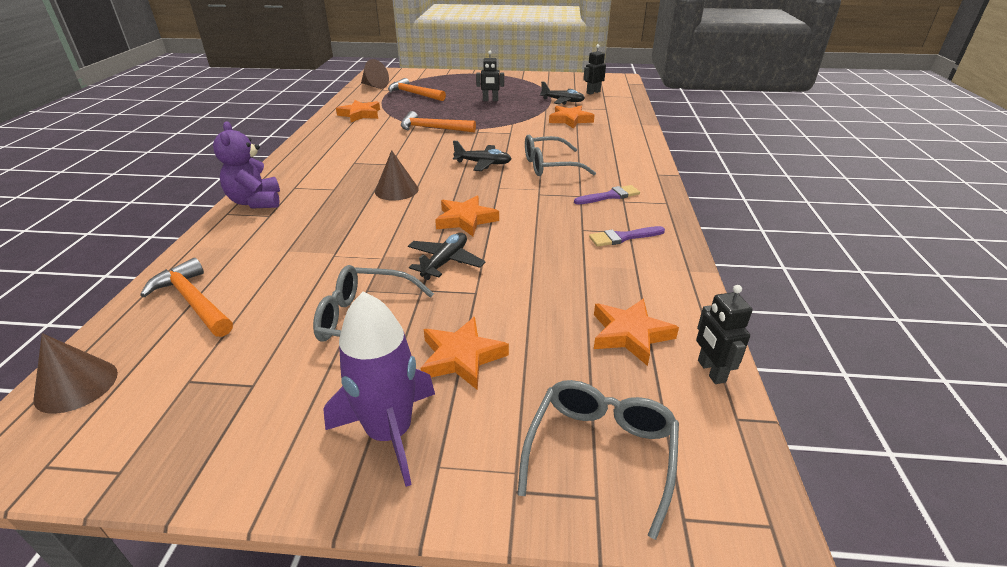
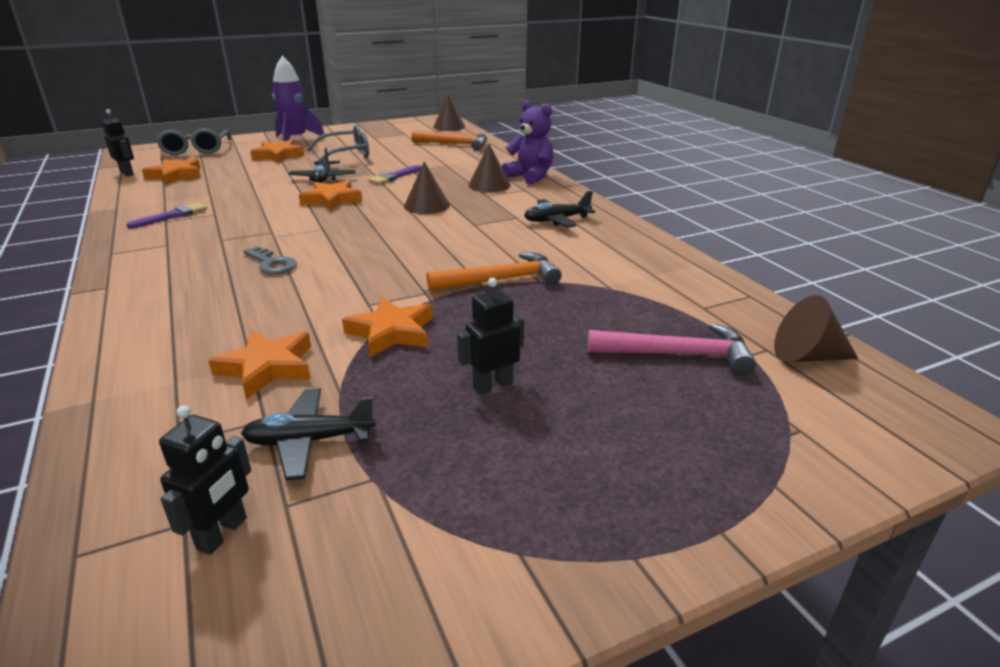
camera: 150 degrees right, 5 degrees down
orange star [336,100,380,122] -> orange star moved to [342,297,433,357]
orange hammer [388,78,446,101] -> pink hammer [588,323,756,375]
black plane [453,141,512,171] -> black plane moved to [524,191,595,228]
grey glasses [525,135,596,176] -> grey key [243,246,297,274]
purple brush [574,185,640,204] -> purple brush moved to [368,165,421,185]
none -> brown cone [468,144,511,192]

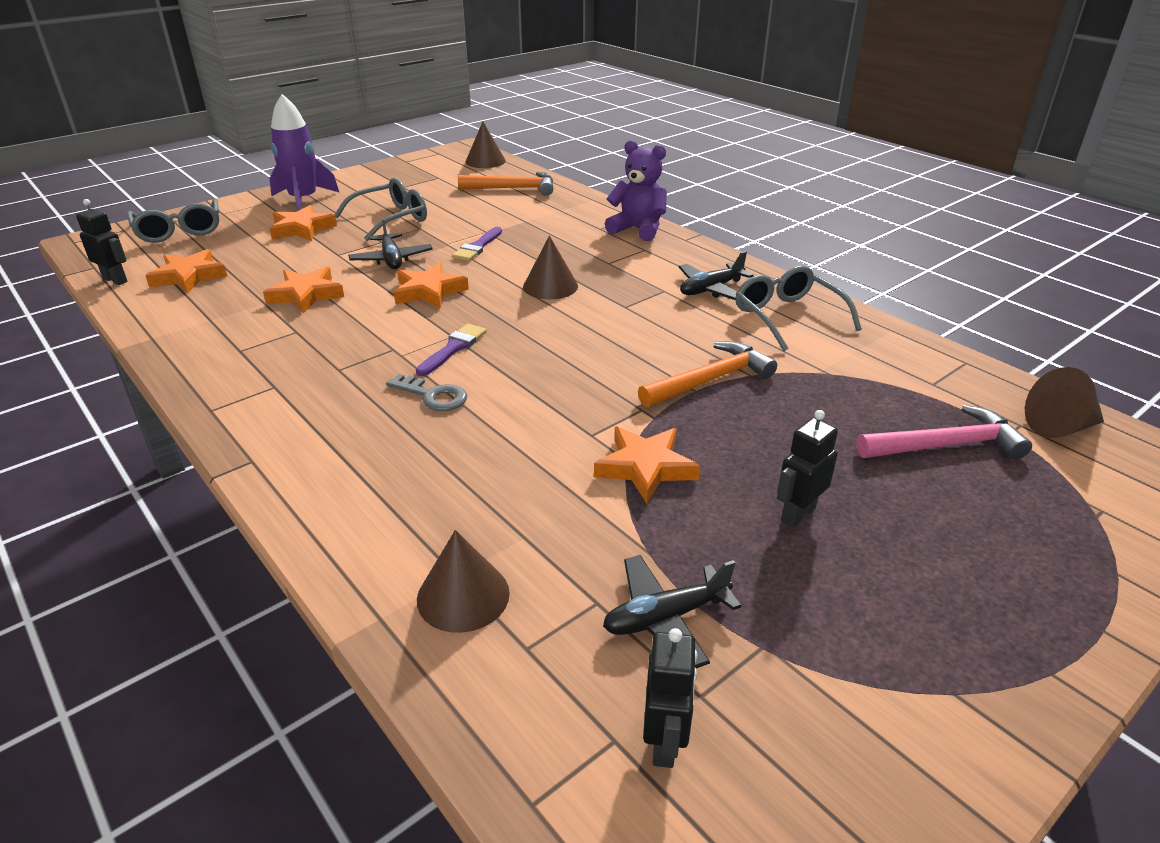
camera: 15 degrees left, 5 degrees up
purple brush [126,202,207,228] -> purple brush moved to [416,324,487,376]
orange star [208,330,311,399] -> orange star moved to [263,267,344,313]
brown cone [468,144,511,192] -> brown cone moved to [417,530,510,633]
none -> grey glasses [736,265,862,351]

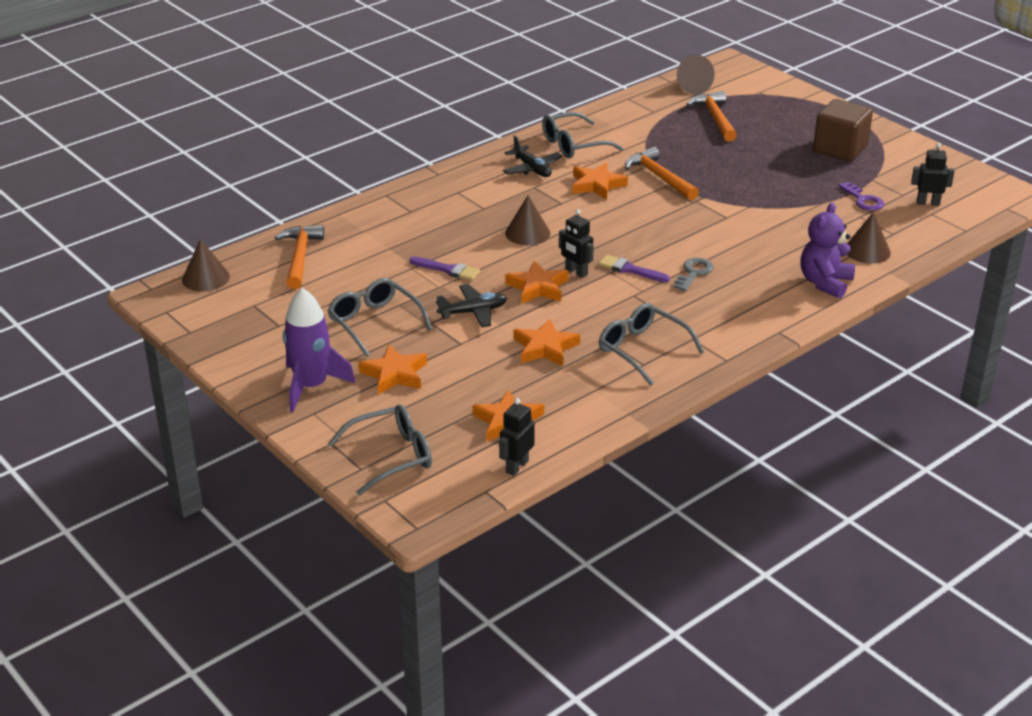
camera: 90 degrees left, 0 degrees up
orange star [594,427,700,503] -> orange star moved to [573,162,628,200]
black plane [603,555,741,668] -> purple key [838,182,884,211]
purple teddy bear [605,140,667,241] -> purple teddy bear moved to [800,202,855,299]
black robot [777,410,838,528] -> black robot moved to [559,209,594,278]
pink hammer [856,405,1032,459] -> orange hammer [687,91,737,142]
none -> grey glasses [599,303,704,385]
none -> brown cube [813,99,873,162]

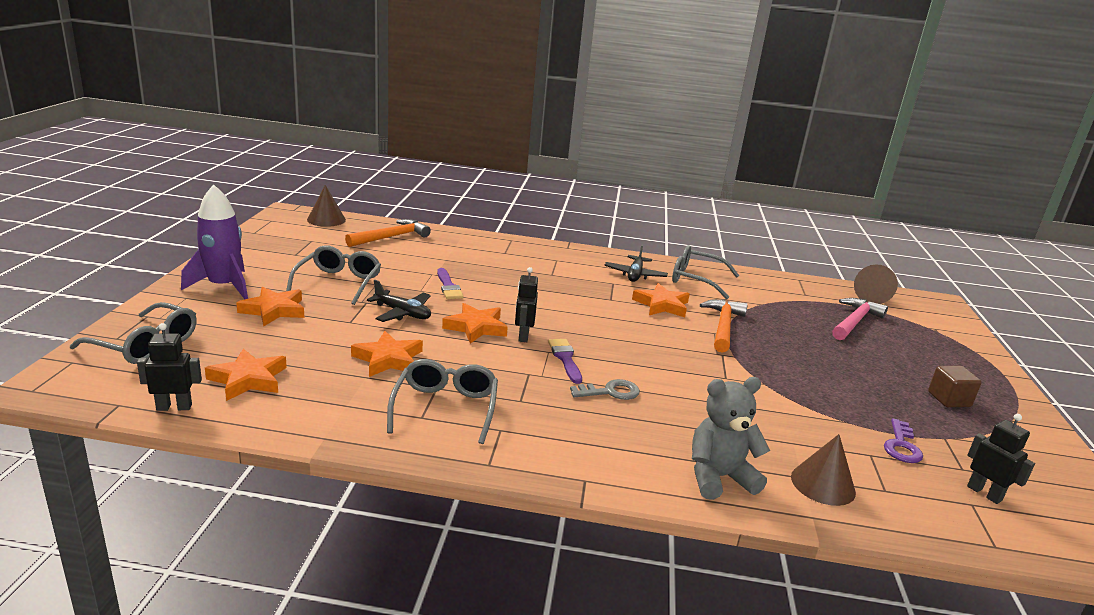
camera: 45 degrees right, 10 degrees down
brown cone [505,195,550,245] -> none
orange hammer [687,91,737,142] -> pink hammer [832,298,888,340]
purple teddy bear [800,202,855,299] -> grey teddy bear [692,377,770,500]
brown cube [813,99,873,162] -> brown cube [928,366,982,407], size x0.58

